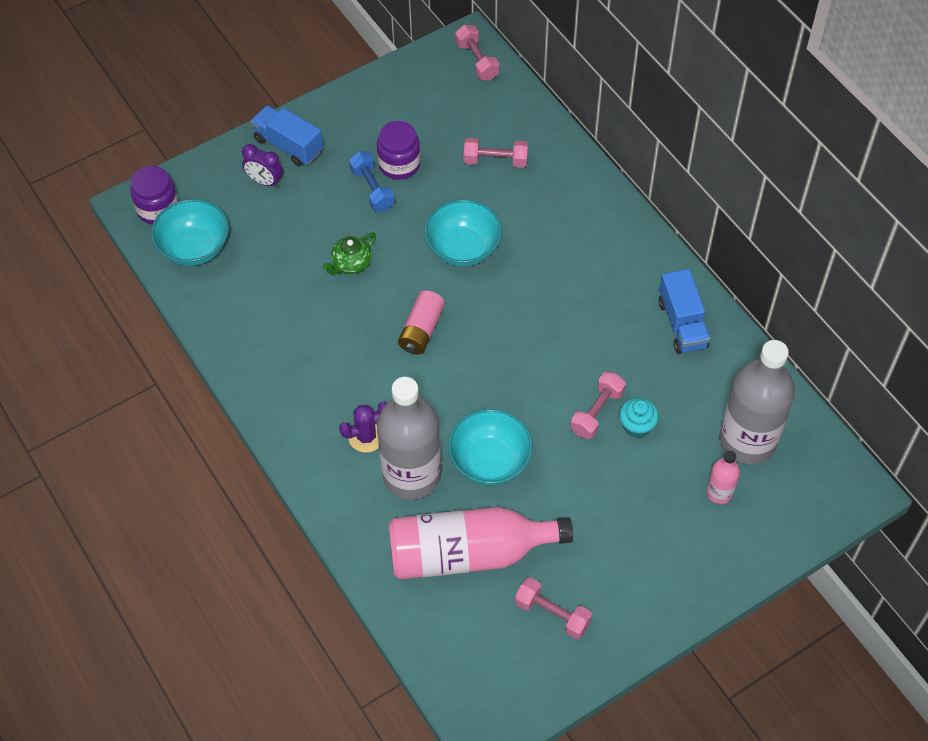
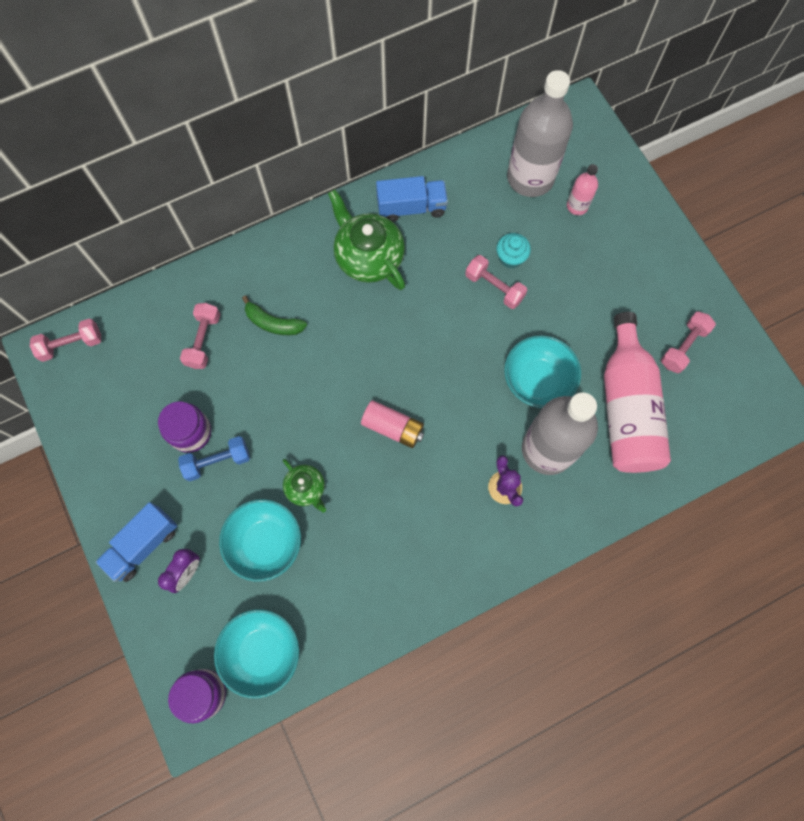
camera: 85 degrees left, 15 degrees up
turquoise bowl [424,199,502,267] -> turquoise bowl moved to [219,499,301,582]
none -> green banana [242,296,307,335]
none -> green teapot [328,189,405,290]

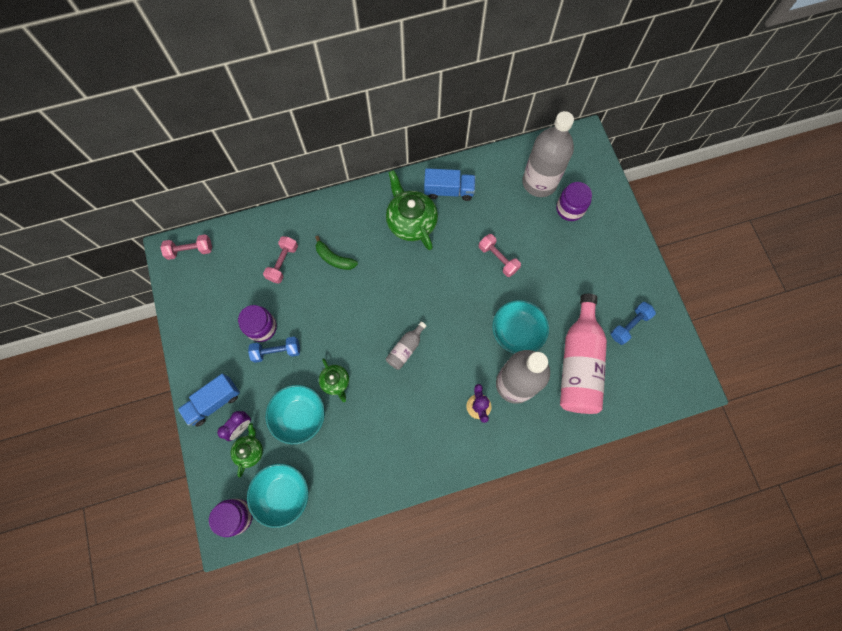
camera: 10 degrees right, 0 degrees up
pink battery [361,400,424,448] -> grey bottle [386,322,426,370]
turquoise cupcake [496,233,531,269] -> none
pink bottle [567,164,598,215] -> purple jar [556,182,592,221]
pink dumbbell [661,311,716,373] -> blue dumbbell [610,302,656,345]
none -> green teapot [231,423,263,478]

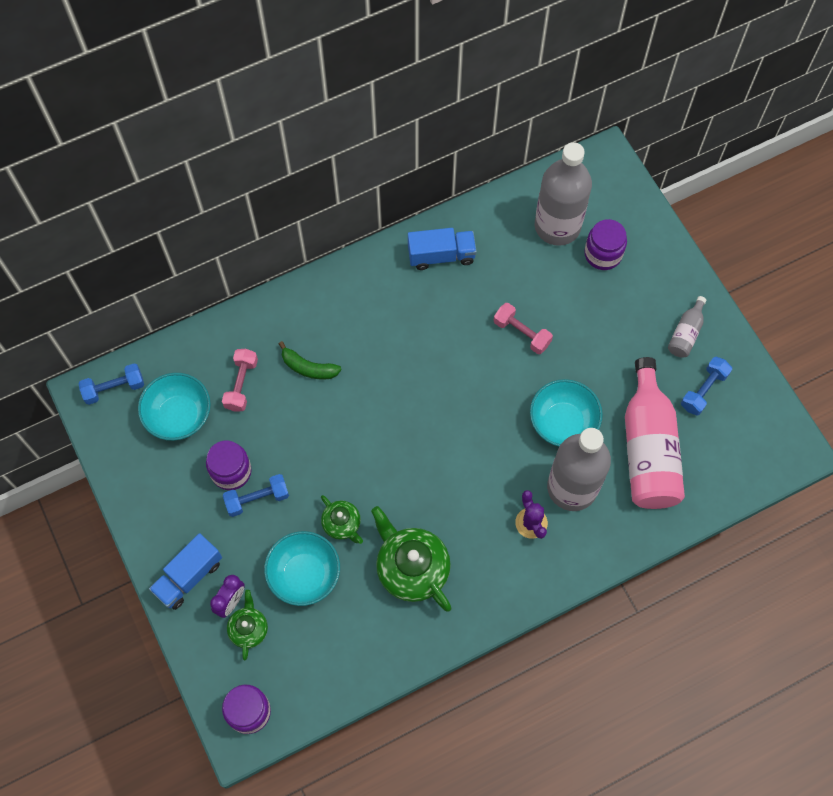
camera: 10 degrees left, 5 degrees down
pink dumbbell [160,235,212,260] -> blue dumbbell [79,363,144,405]
turquoise bowl [247,464,309,528] -> turquoise bowl moved to [138,373,211,441]
green teapot [386,170,438,250] -> green teapot moved to [371,506,452,612]
grey bottle [386,322,426,370] -> grey bottle moved to [668,296,706,358]

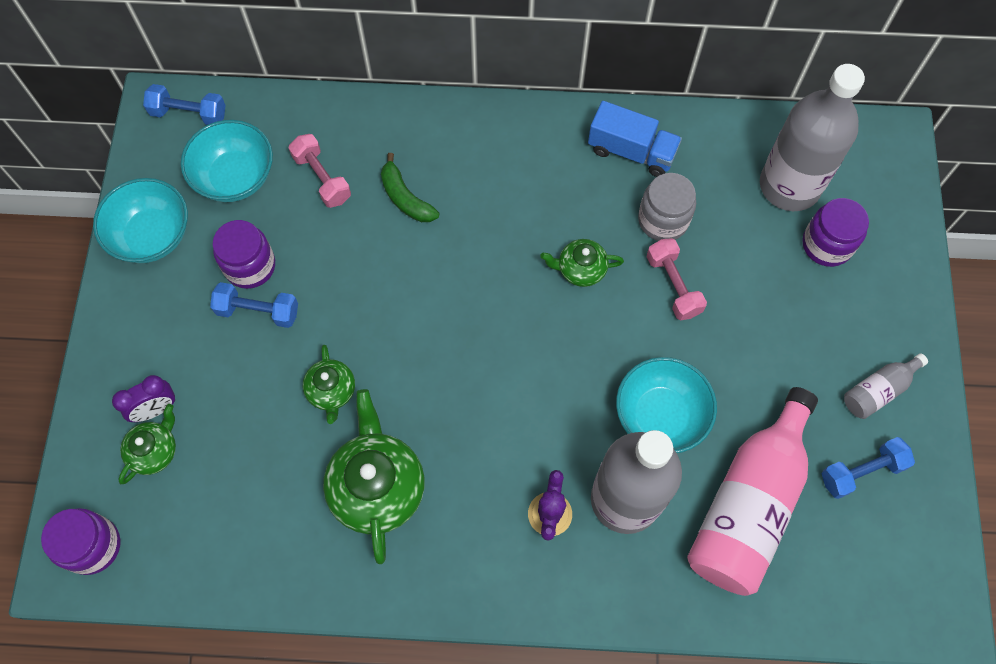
camera: 30 degrees right, 0 degrees up
blue truck [149,533,222,610] -> none
pink dumbbell [222,349,258,412] -> pink dumbbell turned 75 degrees counterclockwise [289,134,351,208]
turquoise bowl [264,531,340,606] -> turquoise bowl moved to [93,178,188,263]
none -> green teapot [540,239,624,287]
none -> grey jar [638,173,696,241]

